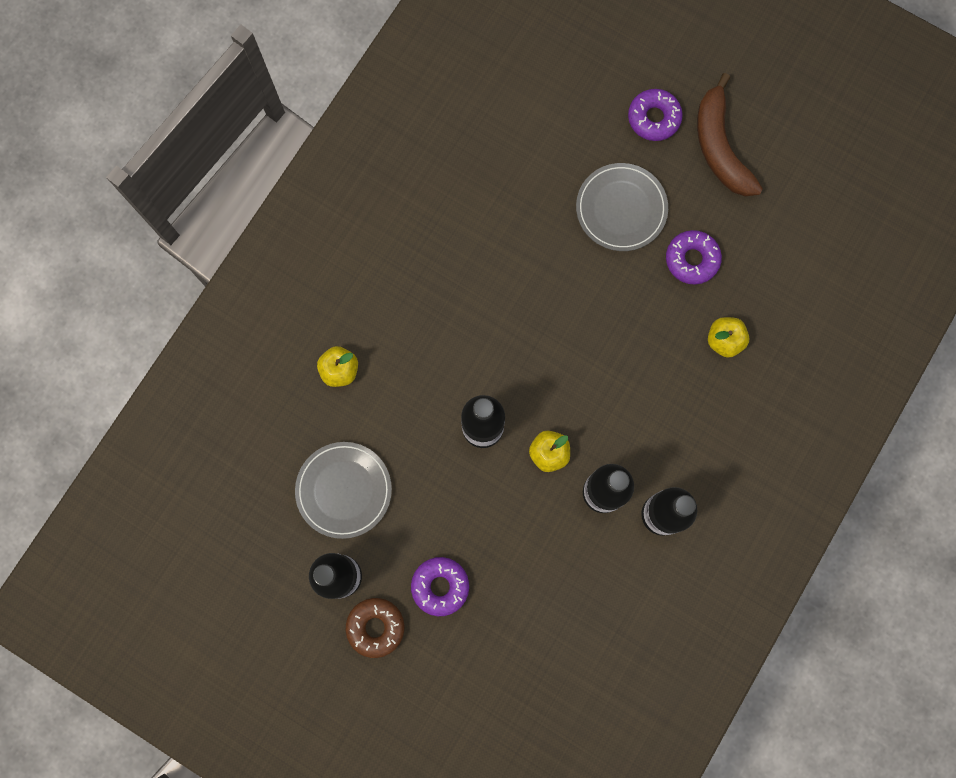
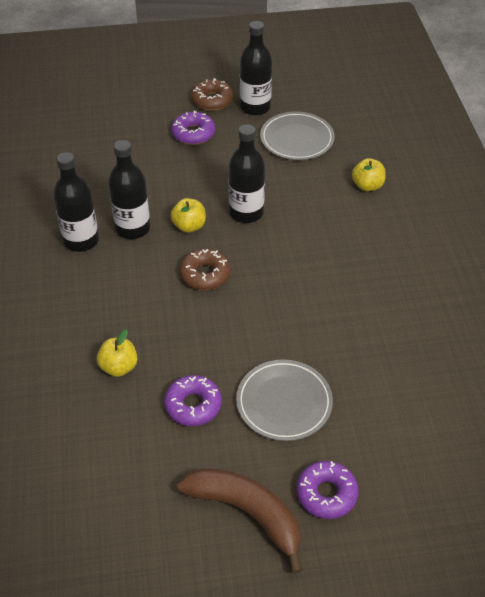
camera: 140 degrees right, 30 degrees down
none -> brown donut [180,249,231,290]

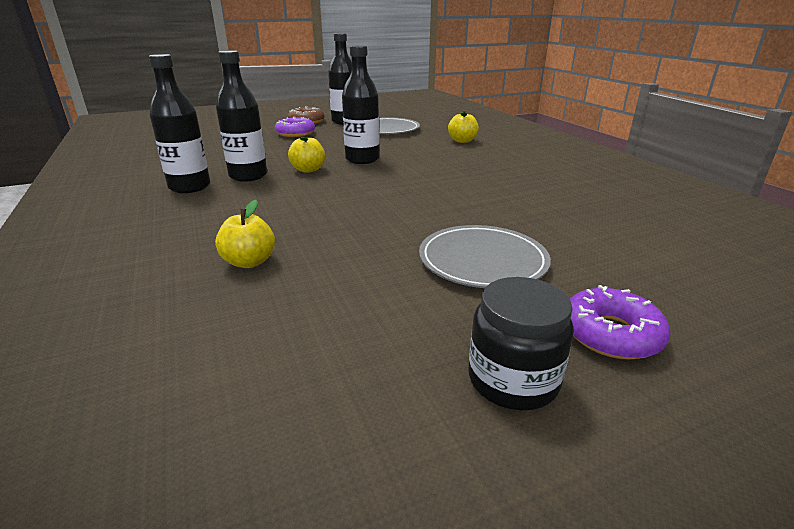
camera: 15 degrees left, 20 degrees down
purple donut [164,375,222,426] -> none
brown banana [177,468,302,574] -> black jar [468,277,574,410]
brown donut [180,249,231,290] -> none

